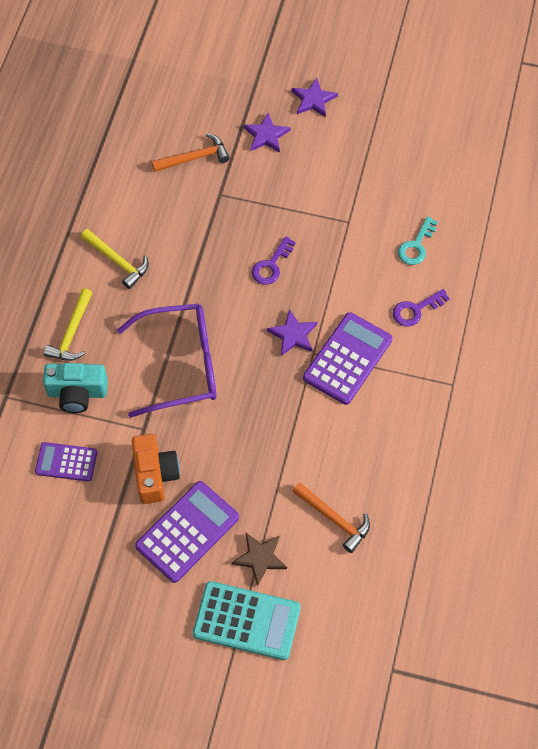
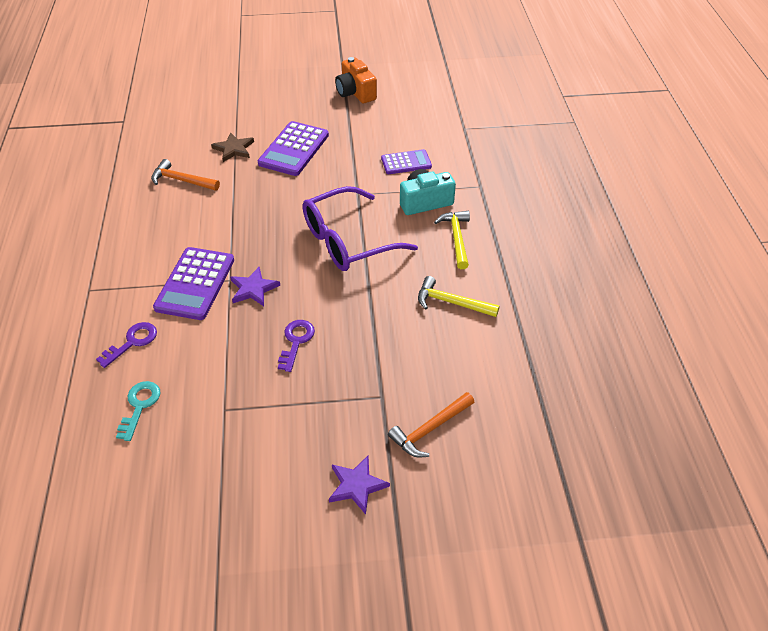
camera: 160 degrees right, 15 degrees down
orange camera [132,434,180,504] -> orange camera moved to [335,57,377,103]
turquoise calculator [193,581,301,660] -> none
purple star [292,78,338,117] -> none

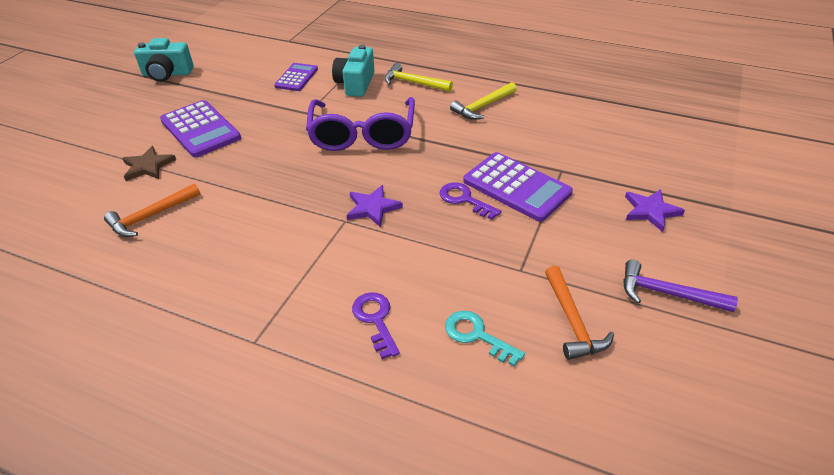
camera: 60 degrees left, 5 degrees down
purple calculator [153,247,234,320] -> purple calculator moved to [463,152,573,222]
orange camera [335,57,377,103] -> turquoise camera [134,38,193,82]
orange hammer [388,392,474,457] -> orange hammer moved to [545,266,614,360]
none -> purple hammer [623,260,738,312]

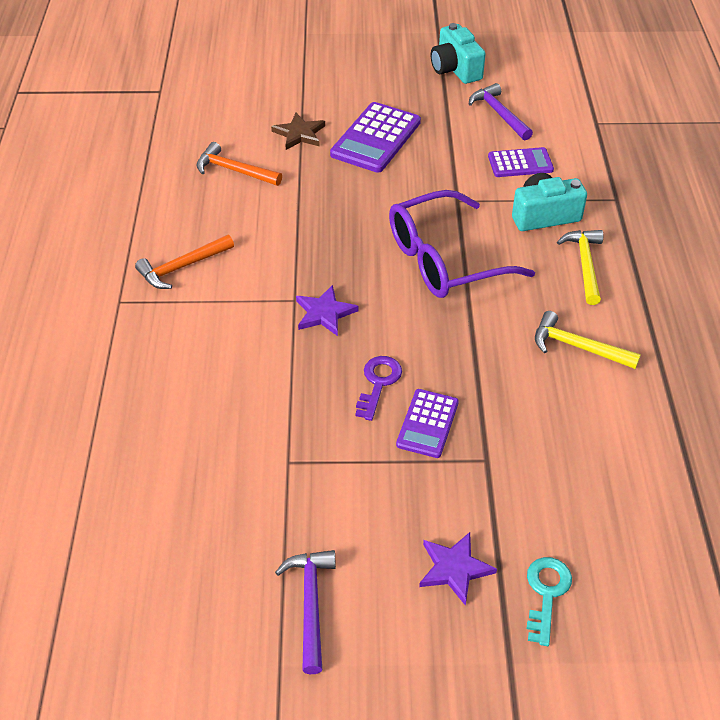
camera: 65 degrees right, 5 degrees up
purple key [352,292,400,359] -> none
turquoise key [445,311,525,366] -> turquoise key moved to [527,557,572,646]
purple calculator [463,152,573,222] -> purple calculator [396,389,459,458], size x0.62
orange hammer [545,266,614,360] -> orange hammer moved to [135,235,234,289]
none -> purple hammer [469,83,533,140]

